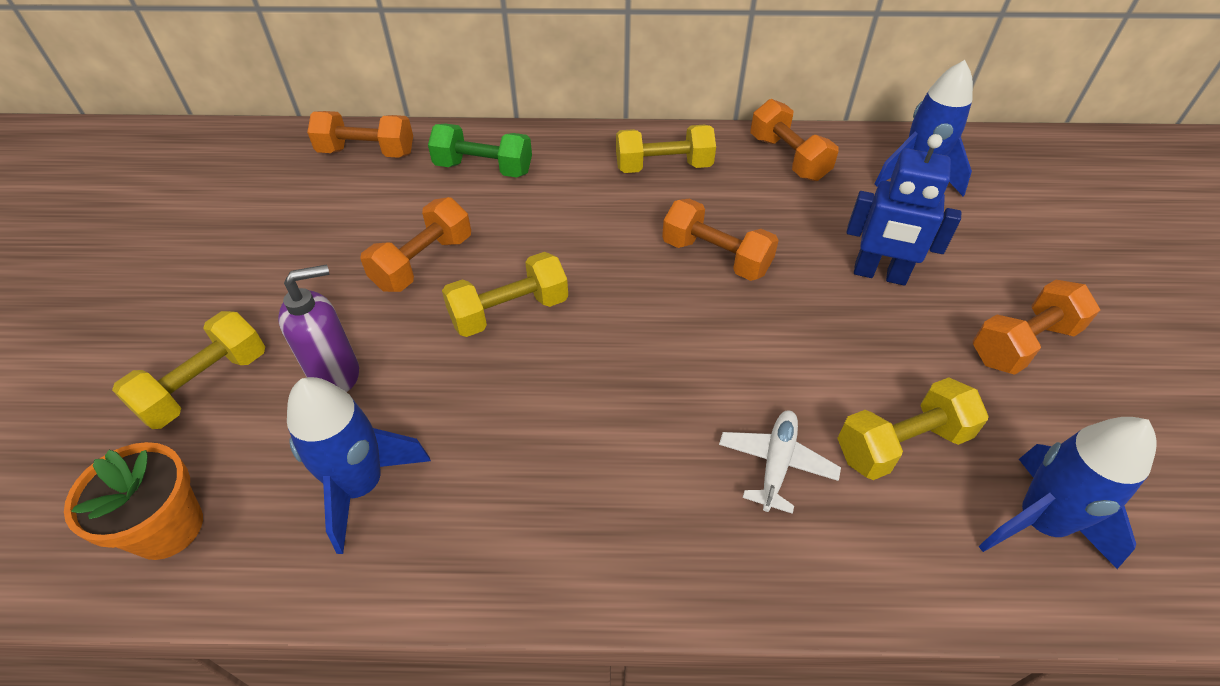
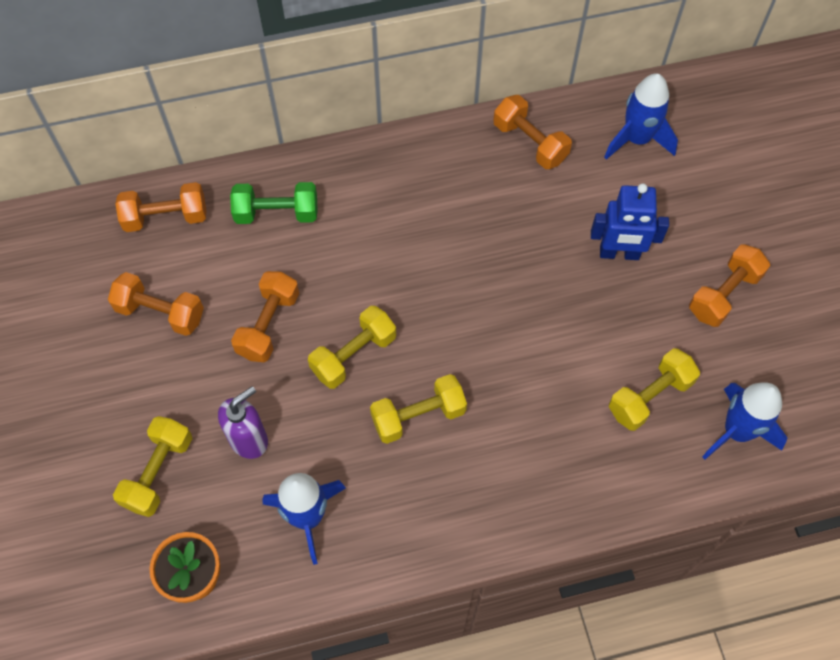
camera: 15 degrees left, 15 degrees up
yellow dumbbell [616,125,716,173] -> yellow dumbbell moved to [370,374,467,444]
orange dumbbell [662,199,779,281] -> orange dumbbell moved to [108,272,204,336]
white plane [719,410,841,514] -> none

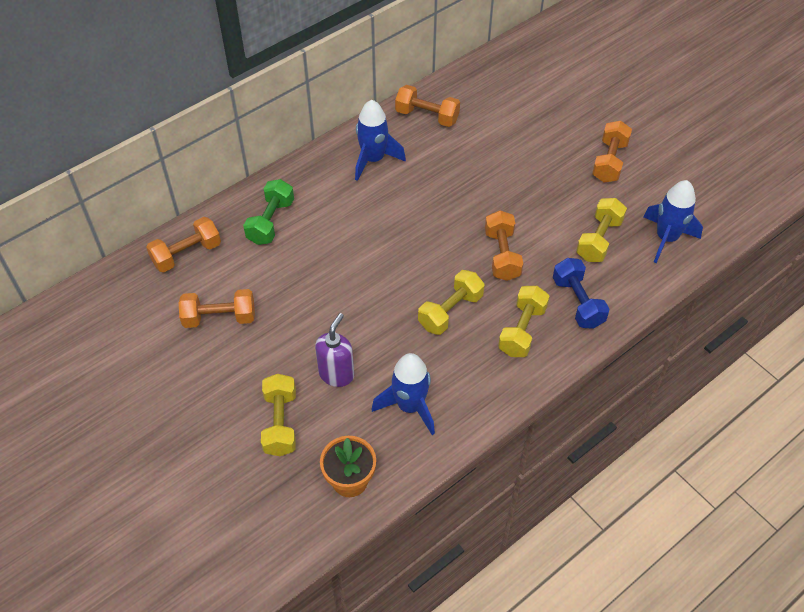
camera: 25 degrees left, 10 degrees down
green dumbbell [230,182,318,224] -> green dumbbell turned 45 degrees counterclockwise [243,179,294,245]
orange dumbbell [231,271,299,362] -> orange dumbbell moved to [485,210,523,281]
yellow dumbbell [308,306,396,389] -> yellow dumbbell moved to [498,286,550,357]
blue robot [591,183,669,260] -> none
blue rocket [604,73,678,160] -> blue rocket moved to [355,100,406,181]
none -> blue dumbbell [553,258,609,329]

